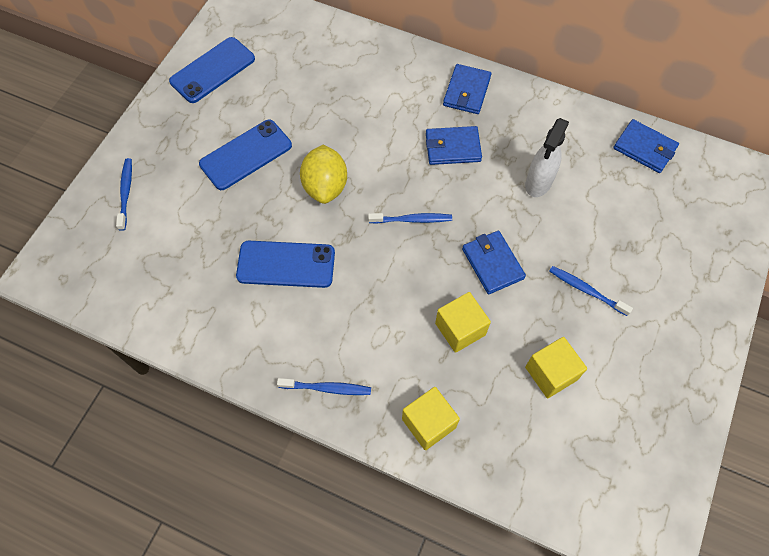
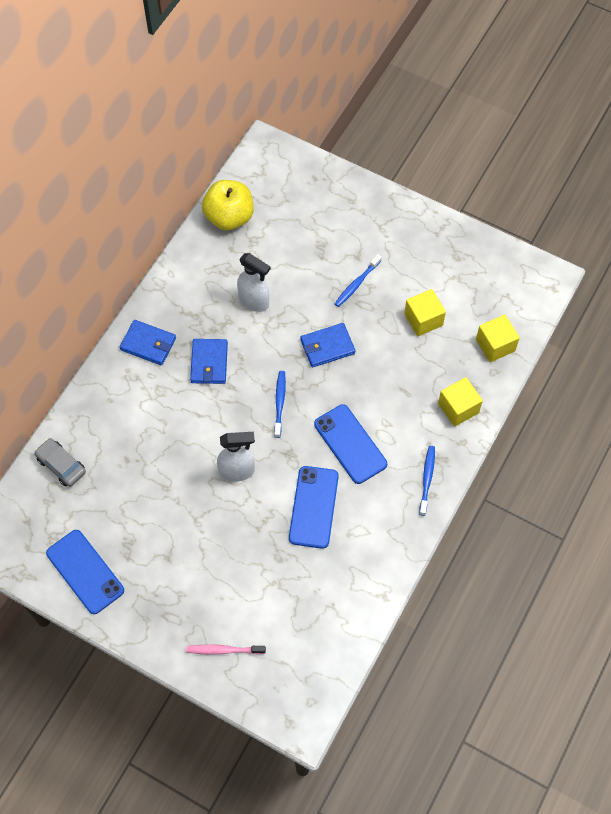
camera: 85 degrees left, 0 degrees up
blue toothbrush [116,158,132,231] -> pink toothbrush [186,644,266,655]
blue phone [199,120,292,190] -> blue phone moved to [314,404,387,484]
yellow lemon [300,145,347,204] -> white spray bottle [217,432,255,482]
yellow cube [435,292,491,353] -> yellow cube moved to [476,315,520,362]
blue wallet [613,119,679,173] -> yellow apple [202,180,254,230]
none -> grey car [34,438,86,487]

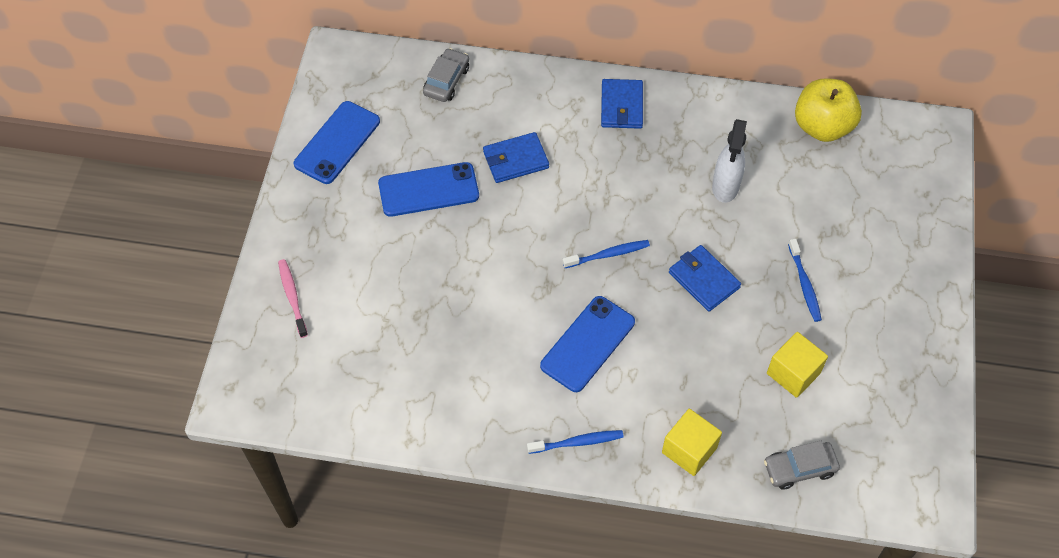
camera: 70 degrees right, 5 degrees down
blue wallet [190,339,228,384] -> blue wallet moved to [483,132,549,183]
white spray bottle [217,432,255,482] -> none
blue phone [289,466,339,549] -> blue phone moved to [378,162,479,217]
blue toothbrush [335,254,382,307] -> blue toothbrush turned 120 degrees counterclockwise [788,239,822,322]
yellow cube [476,315,520,362] -> grey car [764,441,840,490]

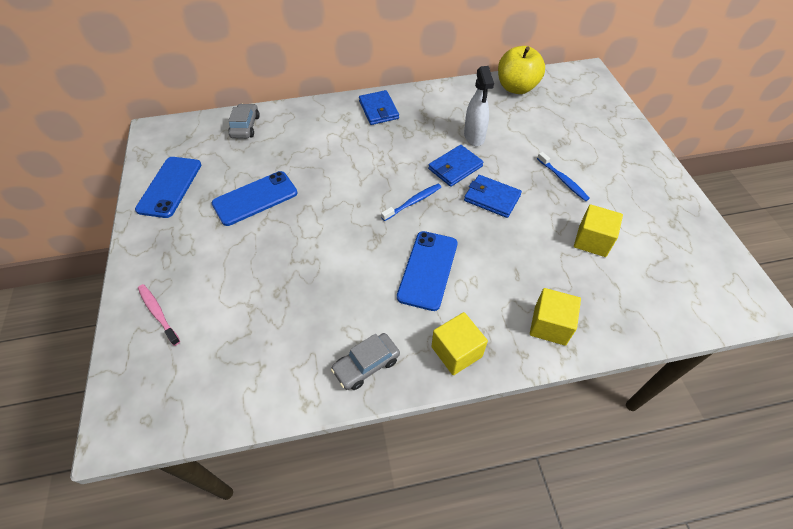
camera: 20 degrees left, 5 degrees down
blue wallet [483,132,549,183] -> blue wallet moved to [428,145,484,187]
blue toothbrush [527,430,624,454] -> yellow cube [431,312,488,375]
grey car [764,441,840,490] -> grey car moved to [331,333,400,390]

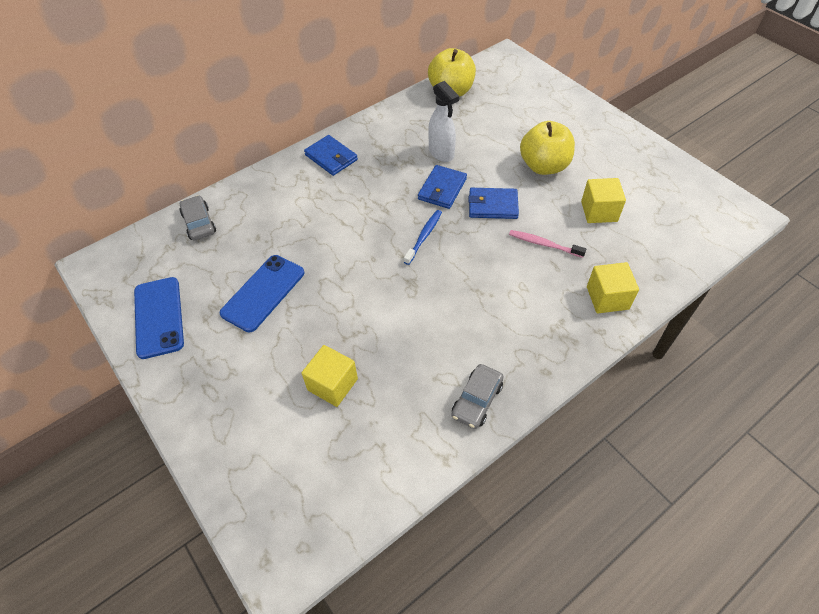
camera: 25 degrees left, 0 degrees up
pink toothbrush [138,284,180,346] -> pink toothbrush moved to [509,230,586,258]
blue phone [397,231,457,311] -> none
yellow cube [431,312,488,375] -> yellow cube moved to [302,345,358,407]
blue toothbrush [537,152,590,201] -> yellow apple [520,121,575,175]

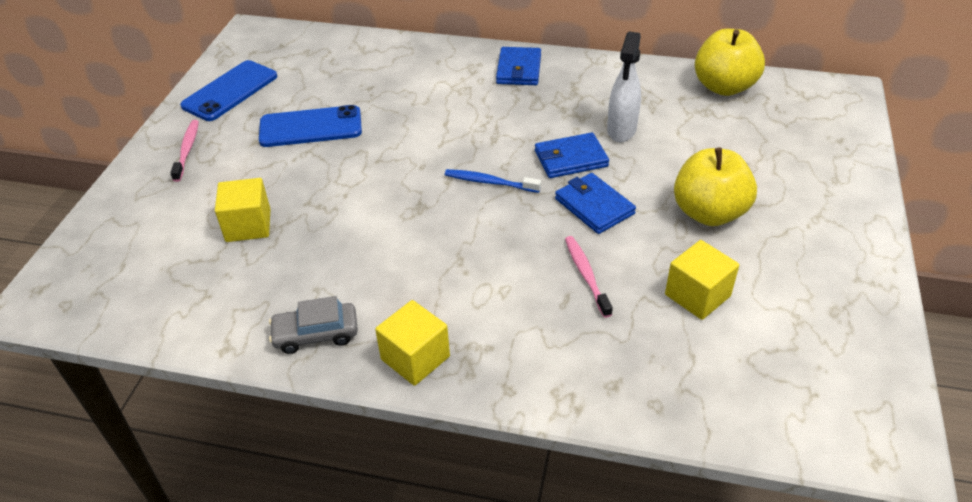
camera: 50 degrees right, 10 degrees down
grey car [180,195,216,241] -> none
blue toothbrush [404,210,442,265] -> blue toothbrush turned 150 degrees counterclockwise [445,169,541,193]
yellow cube [587,262,639,313] -> yellow cube moved to [375,300,450,386]
none -> pink toothbrush [170,120,199,182]

